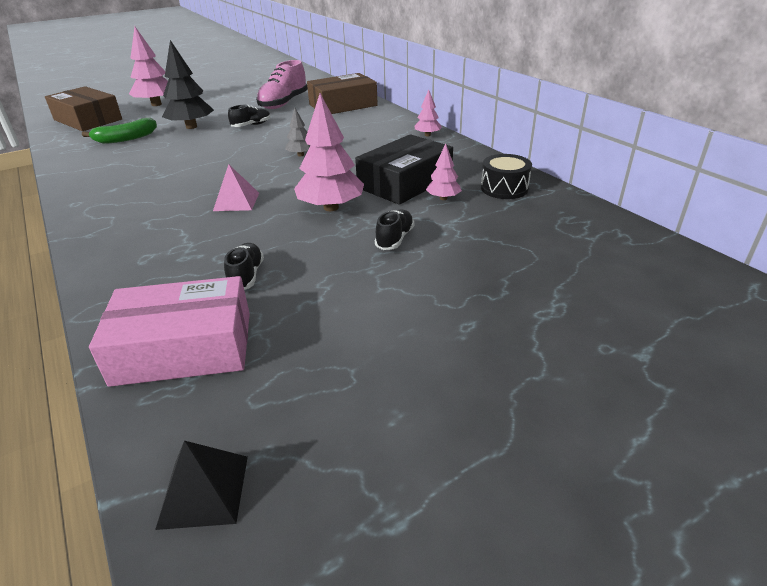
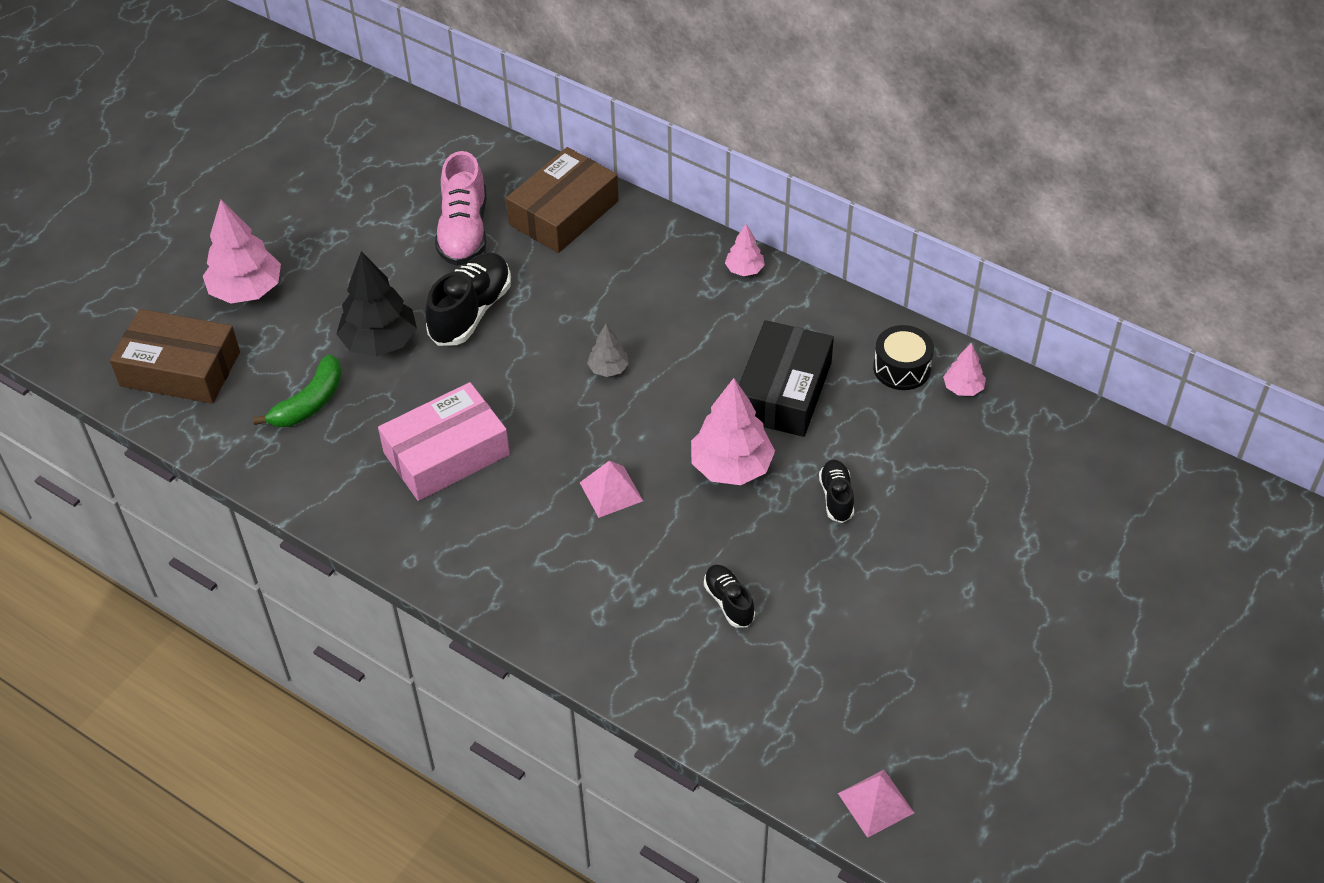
camera: 25 degrees left, 15 degrees up
pink box [89,276,250,387] -> pink box moved to [378,382,510,501]
black pyramid [155,441,248,530] -> pink pyramid [838,770,914,838]
black shoe [228,105,271,127] -> black shoe [425,252,511,346], size x1.83
pink tree [426,144,462,200] -> pink tree moved to [943,343,986,396]

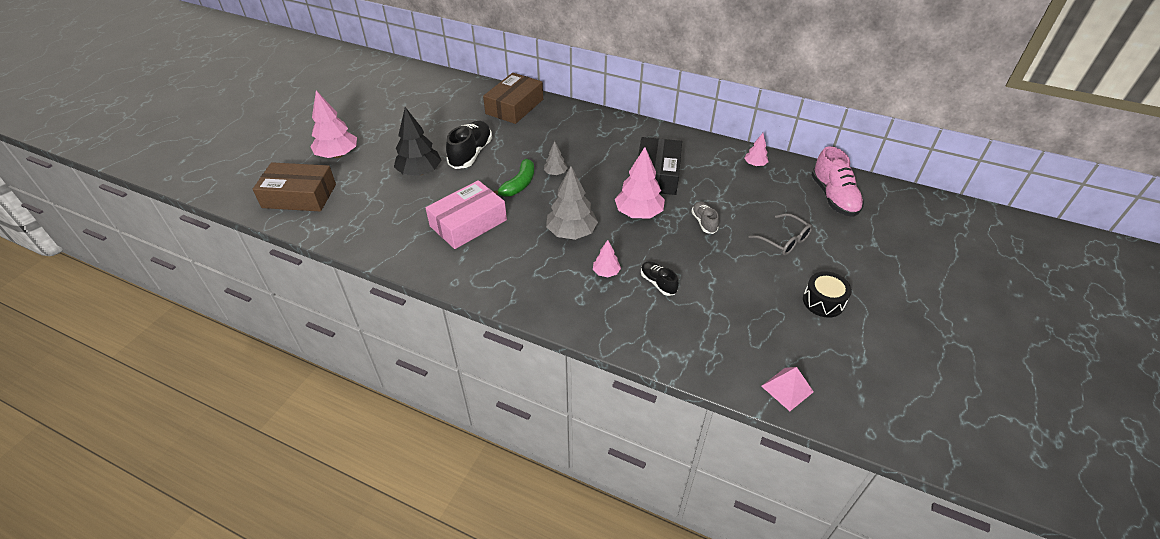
camera: 10 degrees left, 5 degrees down
green banana [253,354,342,427] -> green banana moved to [493,159,534,197]
pink shoe [435,151,486,266] -> pink shoe moved to [811,146,864,217]
pink pyramid [580,461,643,518] -> grey tree [546,166,598,240]
pink tree [725,224,765,276] -> pink tree moved to [593,240,621,277]
black shoe [819,460,854,523] -> grey shoe [691,201,719,234]
black drum [873,325,934,390] -> black drum moved to [803,271,852,318]
none -> grey glasses [748,213,813,255]

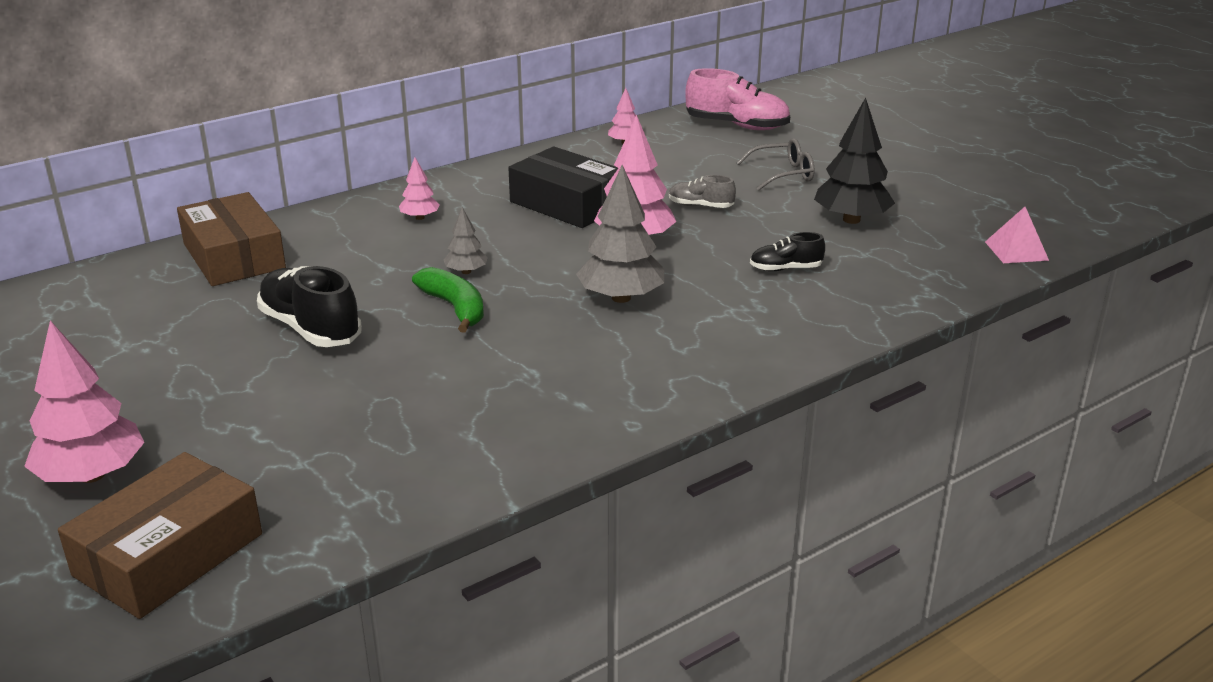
camera: 60 degrees left, 15 degrees down
black tree [394,107,442,176] -> black tree moved to [814,98,895,224]
pink box [425,180,507,249] -> none
pink tree [593,240,621,277] -> pink tree moved to [399,157,440,220]
black drum [803,271,852,318] -> none

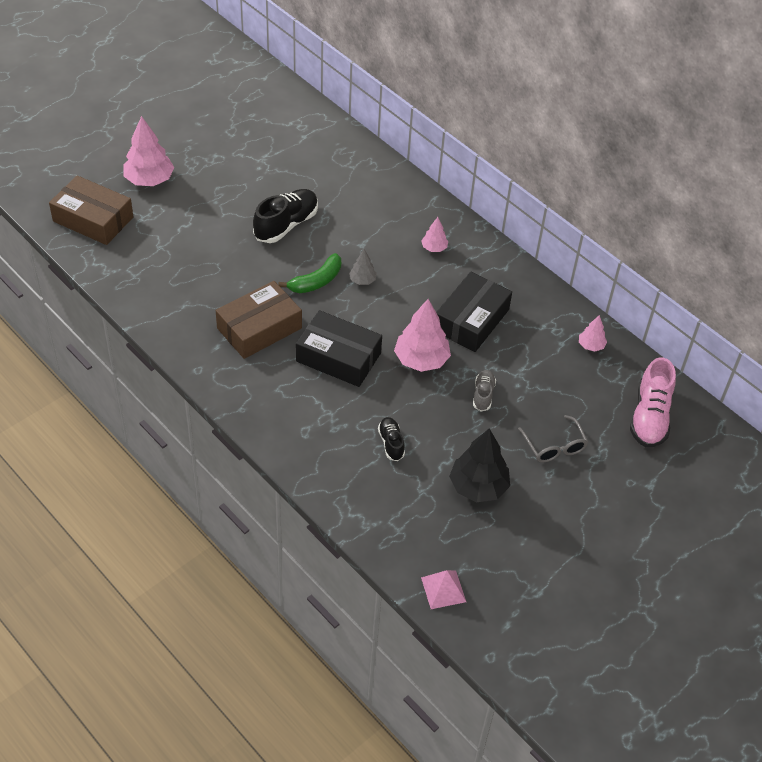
camera: 80 degrees right, 20 degrees up
brown box [177,192,286,286] -> brown box moved to [216,281,302,359]
grey tree [576,165,664,303] -> black box [296,310,382,387]

